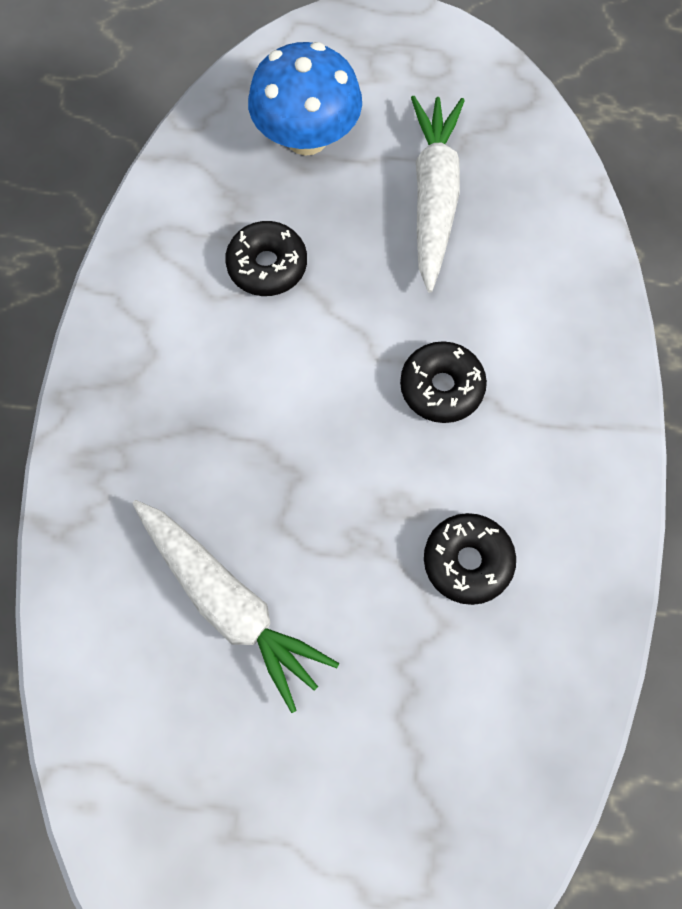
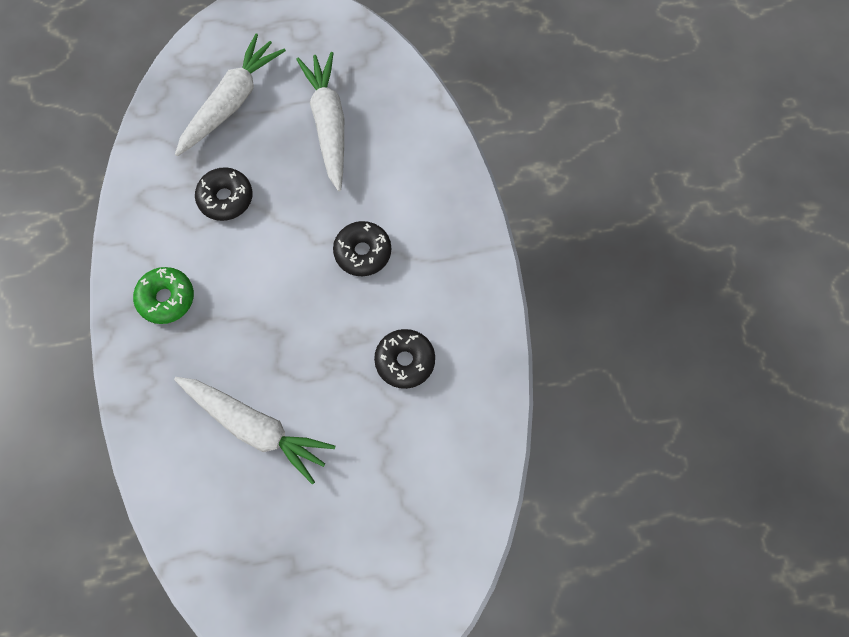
camera: 15 degrees left, 0 degrees up
blue mushroom [248,42,362,156] -> white carrot [175,34,286,156]
none -> green donut [133,267,194,324]

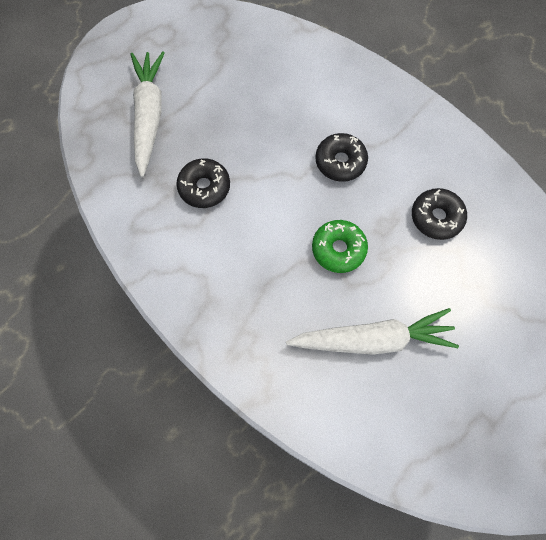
camera: 35 degrees left, 0 degrees up
green donut [133,267,194,324] -> green donut moved to [312,220,368,273]
white carrot [296,52,344,191] -> none

